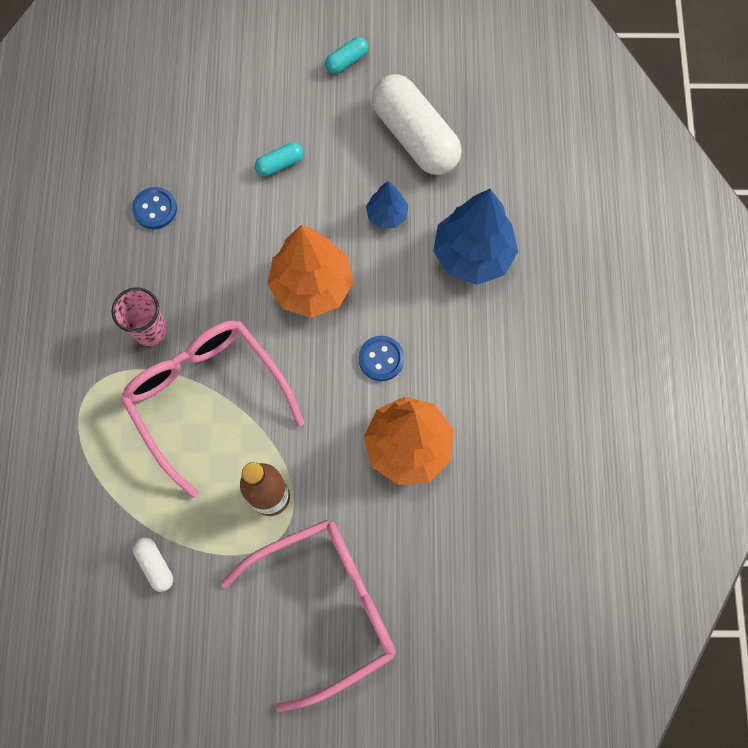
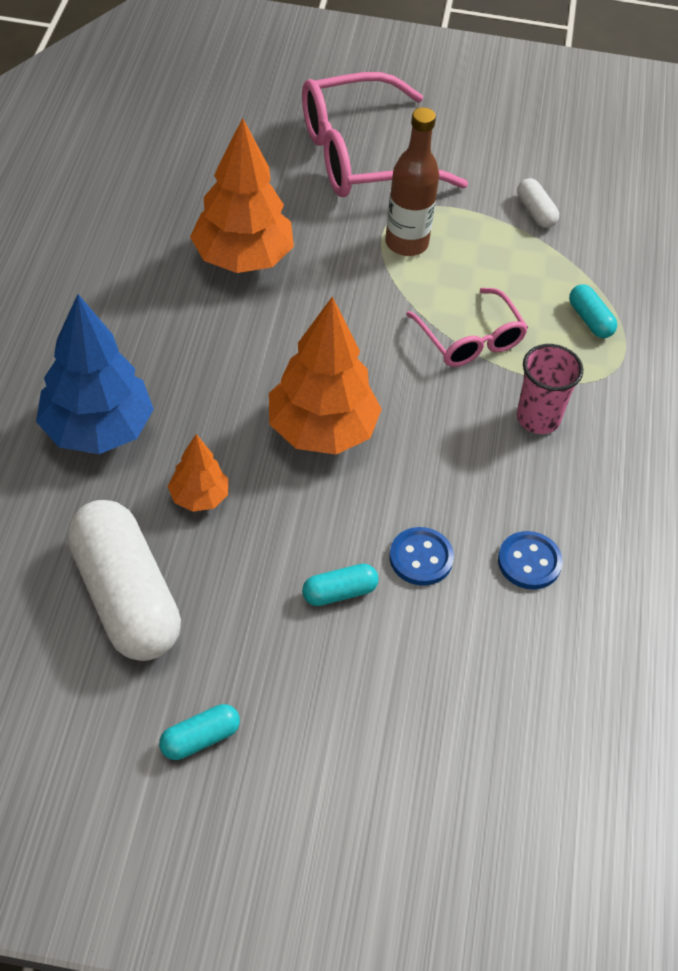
camera: 175 degrees left, 20 degrees down
pink glasses [121,321,304,498] -> pink glasses [406,288,528,367], size x0.57
blue button [359,336,404,381] -> blue button moved to [389,527,454,586]
blue tree [366,181,408,228] -> orange tree [168,434,228,512]
none -> turquoise capsule [569,284,617,338]

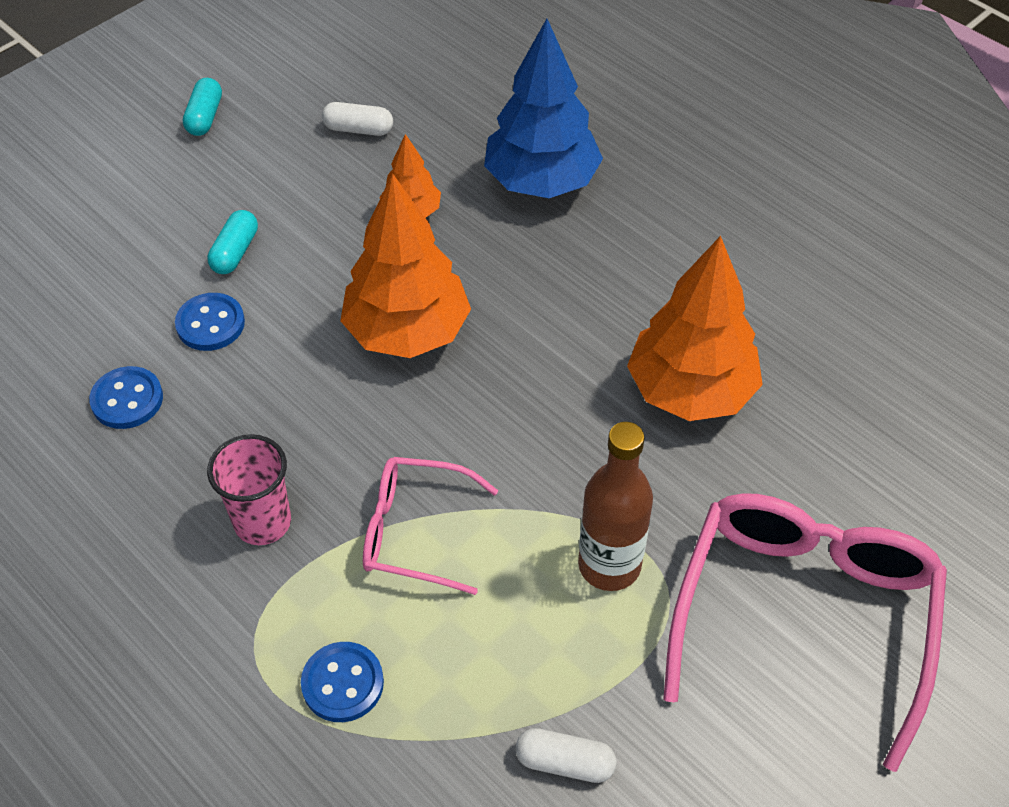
camera: 130 degrees right, 0 degrees up
white capsule [67,500,181,661] -> white capsule [322,102,393,136], size x0.44
turquoise capsule [569,284,617,338] -> blue button [301,642,384,722]

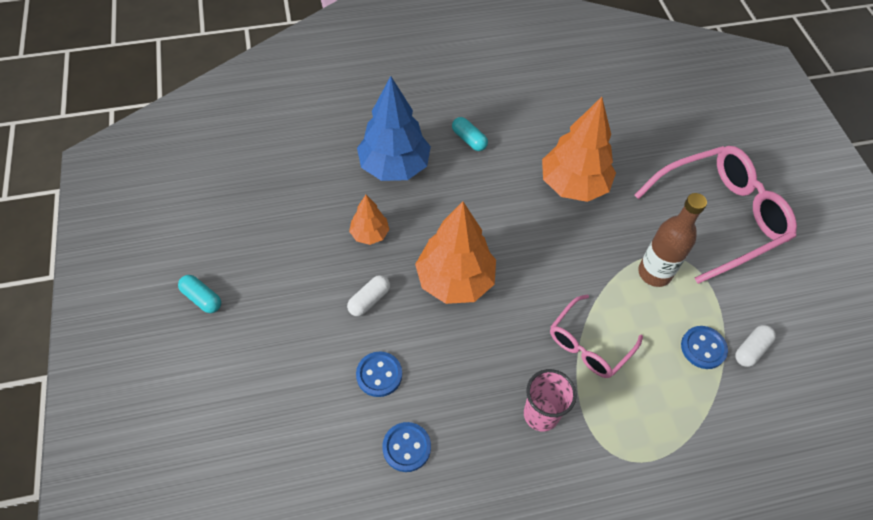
camera: 60 degrees left, 5 degrees up
turquoise capsule [207,210,258,274] -> turquoise capsule moved to [452,117,488,151]
blue button [301,642,384,722] -> blue button moved to [681,326,728,369]
white capsule [322,102,393,136] -> white capsule moved to [347,275,390,316]
pink glasses [663,493,947,772] -> pink glasses turned 105 degrees clockwise [635,146,797,284]

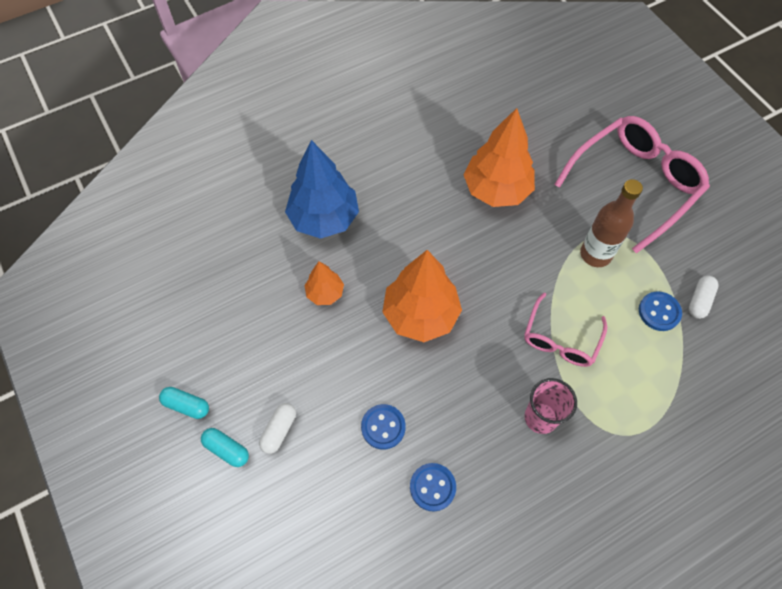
camera: 15 degrees left, 5 degrees up
white capsule [347,275,390,316] -> white capsule moved to [259,403,296,454]
turquoise capsule [452,117,488,151] -> turquoise capsule moved to [201,428,249,467]

